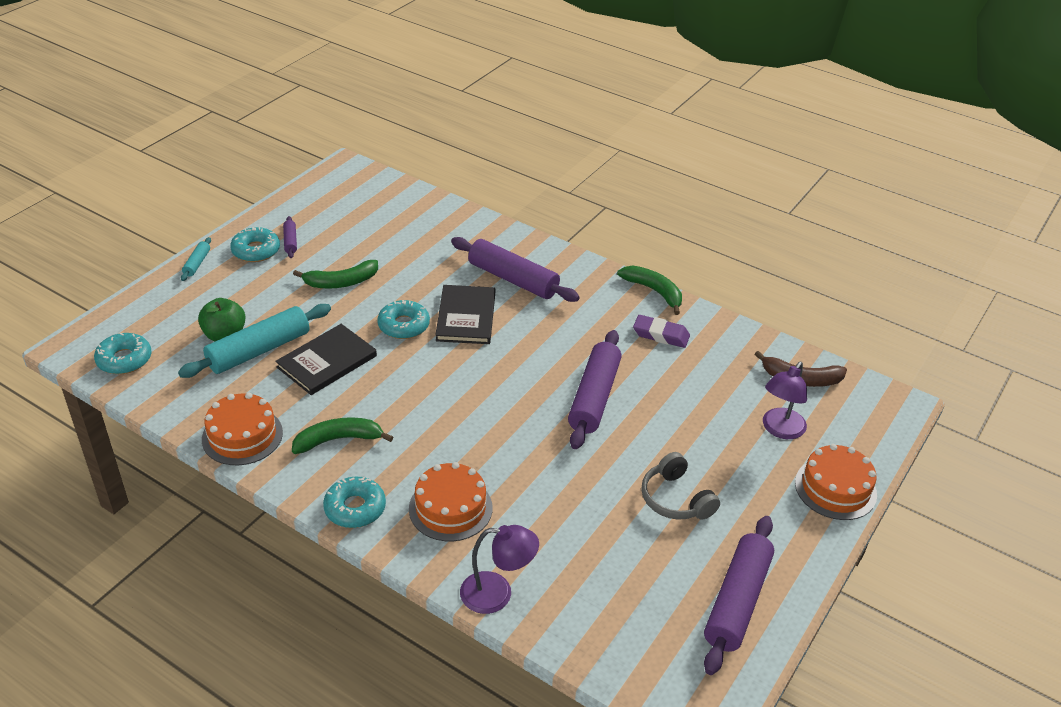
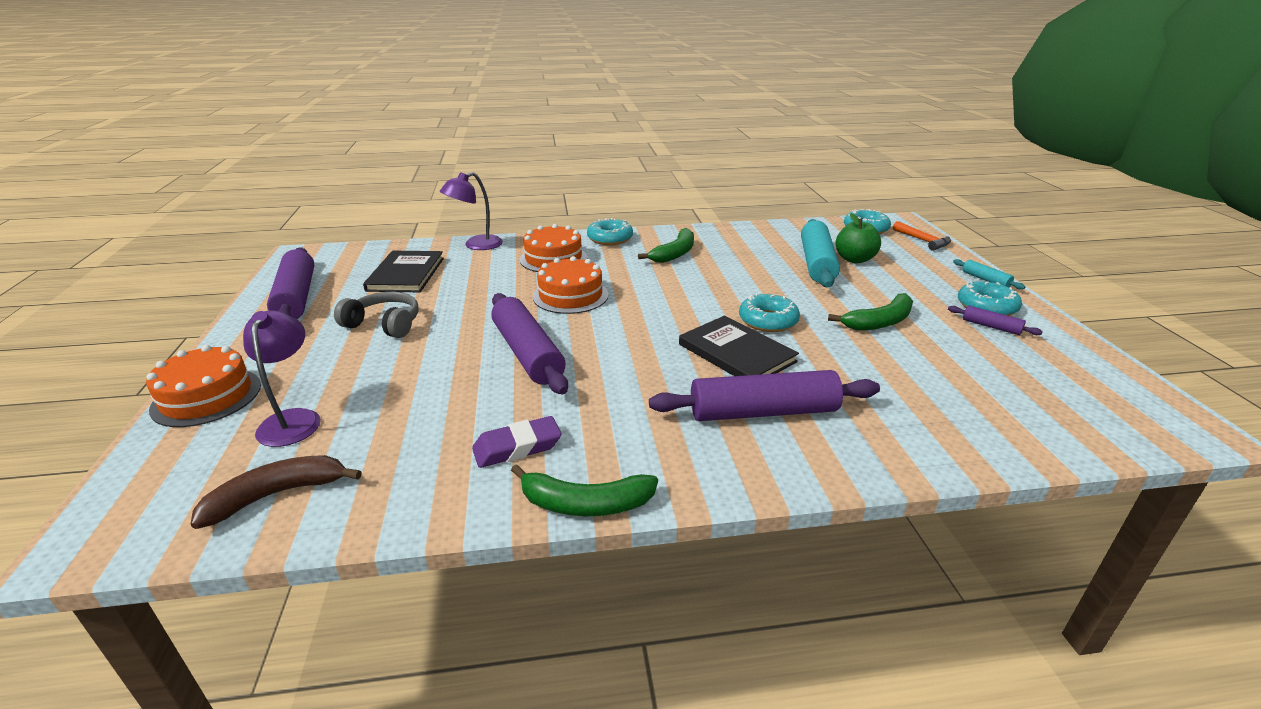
camera: 140 degrees right, 10 degrees down
orange cake [202,393,283,465] -> orange cake moved to [533,256,609,314]
black book [275,324,377,395] -> black book moved to [363,251,444,292]
green banana [293,260,378,289] -> green banana turned 150 degrees counterclockwise [828,293,913,331]
none -> orange hammer [893,221,951,251]

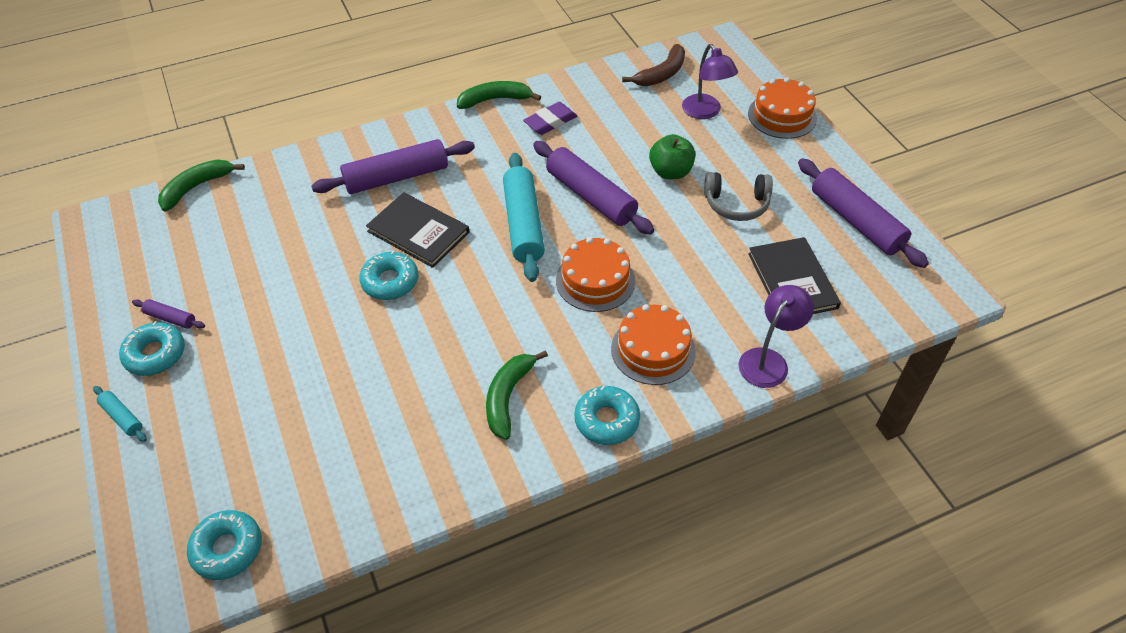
camera: 165 degrees right, 20 degrees up
turquoise rolling pin [801,219,840,288] -> turquoise rolling pin moved to [503,153,545,282]
green banana [828,293,913,331] -> green banana moved to [158,159,245,211]
green apple [836,213,881,263] -> green apple moved to [649,134,695,179]
orange hammer [893,221,951,251] -> none

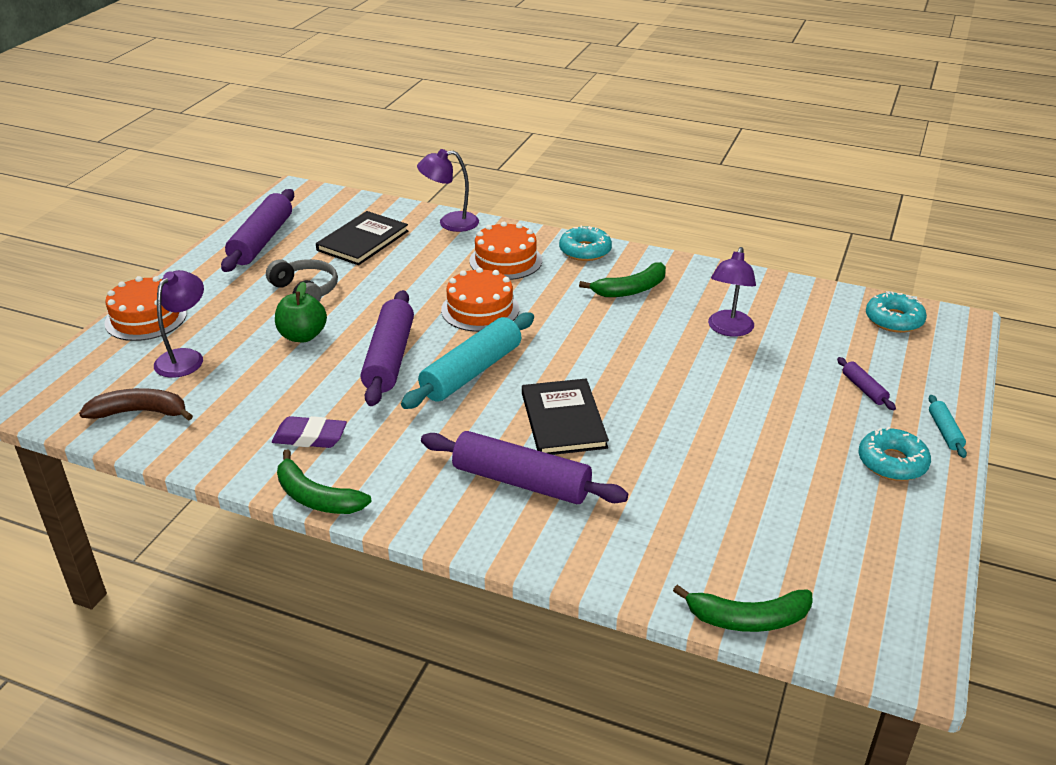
camera: 135 degrees left, 15 degrees down
purple rolling pin [132,299,205,329] -> purple rolling pin moved to [837,357,896,410]
turquoise donut [359,251,418,300] -> none
none -> purple lamp [708,247,756,337]

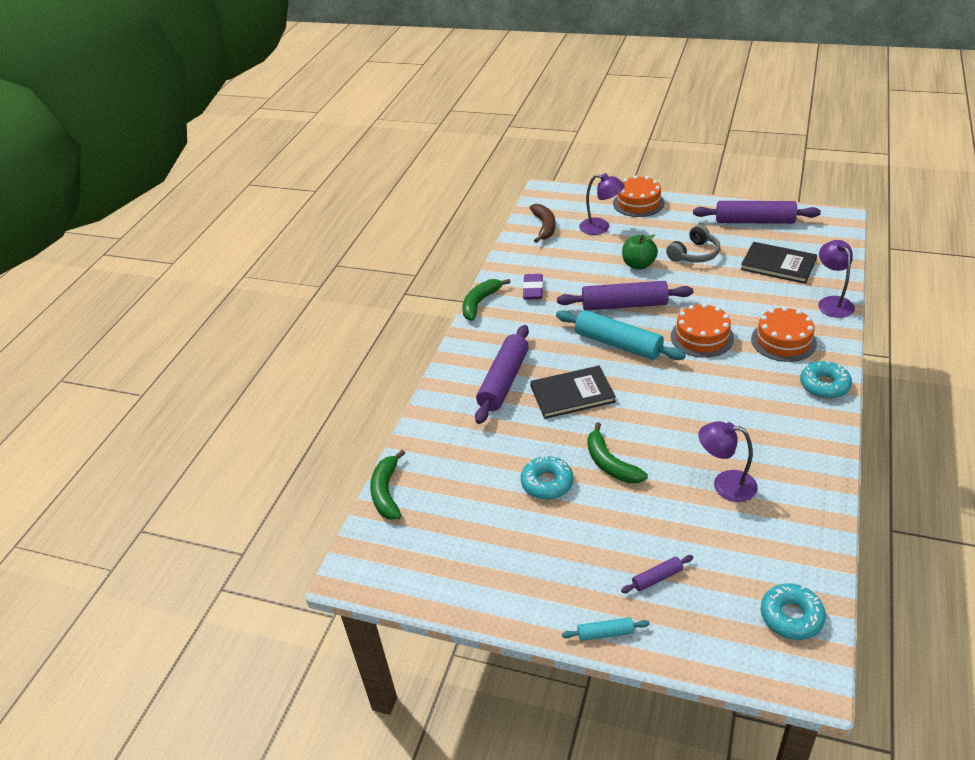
camera: 90 degrees right, 5 degrees up
green banana [579,262,666,297] -> green banana moved to [587,422,648,483]
turquoise donut [859,427,931,481] -> turquoise donut moved to [521,456,574,500]

